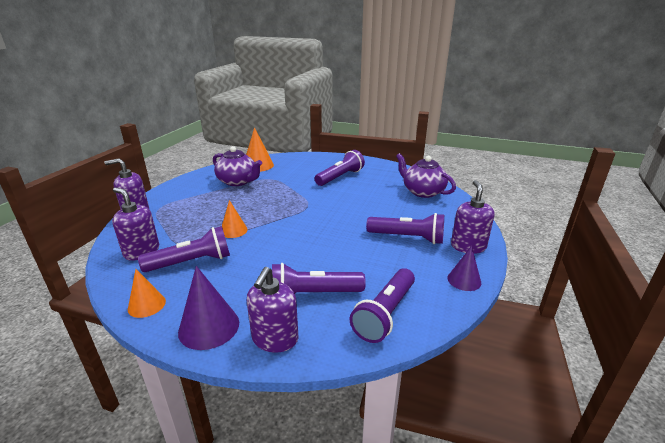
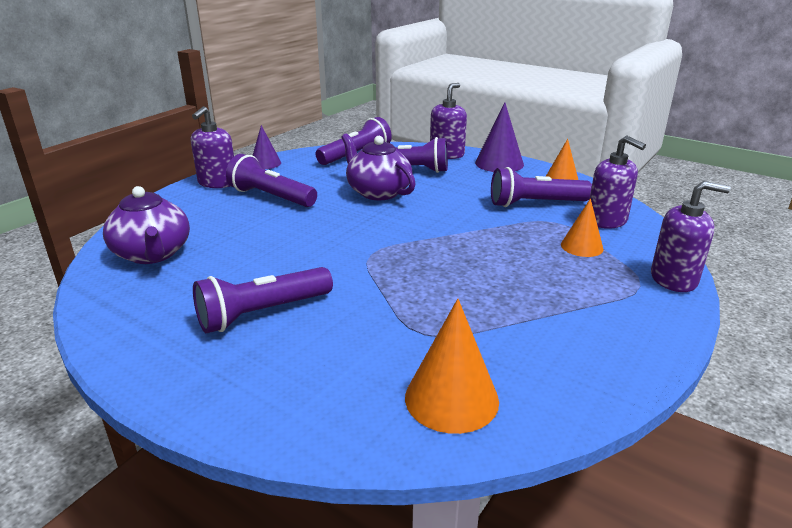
camera: 165 degrees left, 0 degrees up
purple teapot [213,146,262,186] -> purple teapot moved to [342,133,416,200]
orange cone [222,200,248,238] -> orange cone moved to [561,198,604,257]

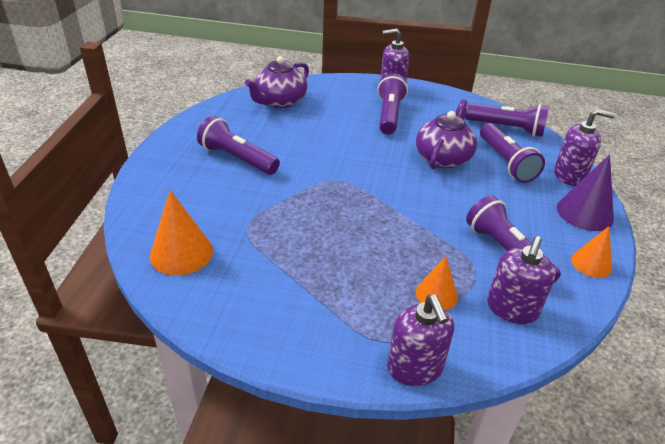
camera: 65 degrees right, 10 degrees up
purple cone [252,125,281,169] -> none

